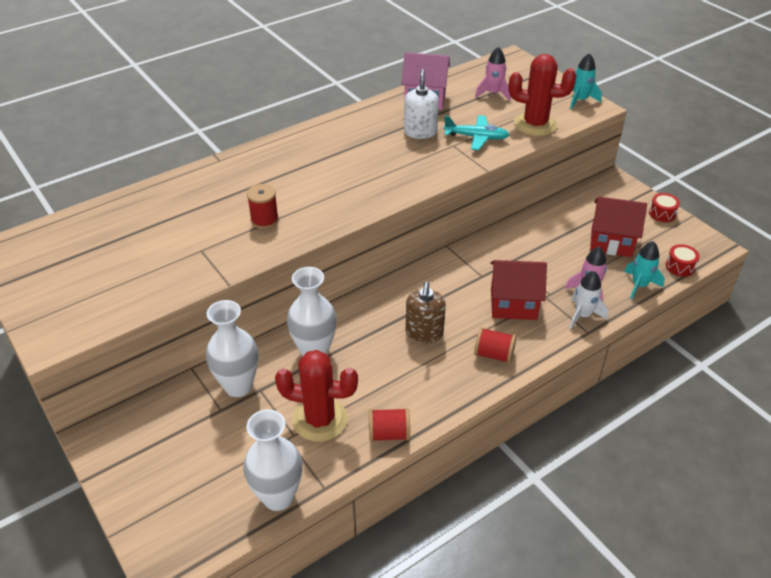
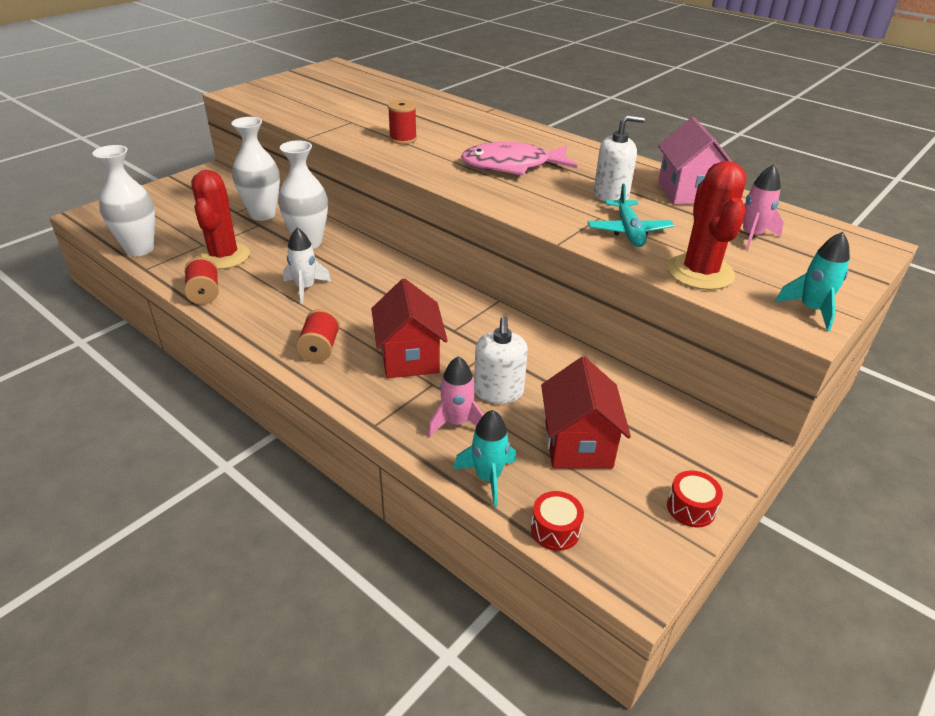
camera: 75 degrees right, 5 degrees down
brown soap dispenser [405,282,446,343] -> none
white rocket [569,271,608,329] -> white rocket moved to [283,228,331,304]
none -> pink fish [461,142,577,175]
none -> white soap dispenser [474,317,528,404]

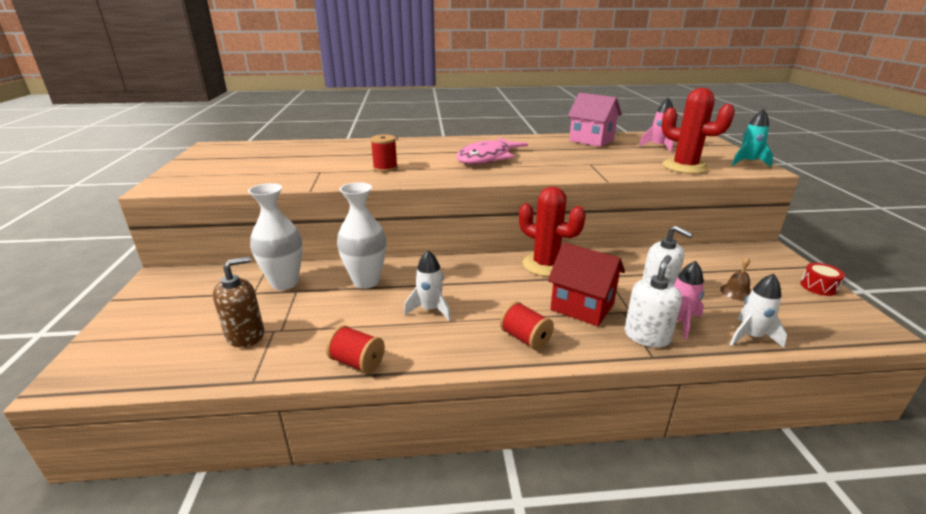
camera: 45 degrees left, 10 degrees down
white vase [92,145,155,256] -> none
red cactus [191,170,250,269] -> red cactus moved to [519,187,586,276]
turquoise rocket [454,410,516,507] -> white rocket [730,274,787,348]
red drum [531,491,584,551] -> none
red house [541,357,631,469] -> brown bell [720,257,751,301]
turquoise plane [588,183,674,247] -> none
white soap dispenser [594,115,645,202] -> white soap dispenser moved to [625,255,682,348]
none -> brown soap dispenser [213,257,264,348]

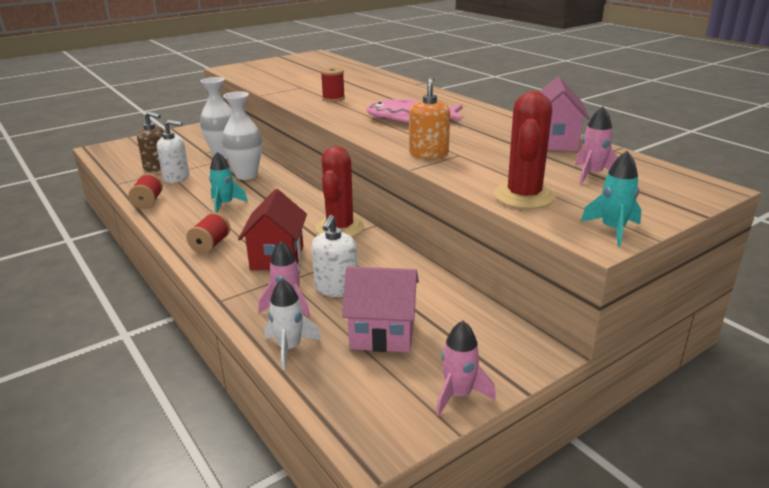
camera: 60 degrees right, 0 degrees up
white rocket [404,250,451,321] -> turquoise rocket [209,152,248,213]
white soap dispenser [625,255,682,348] -> white soap dispenser moved to [157,120,189,183]
brown bell [720,257,751,301] -> pink house [342,266,419,353]
red drum [800,263,845,296] -> pink rocket [436,321,496,416]
none -> orange soap dispenser [409,77,450,159]

